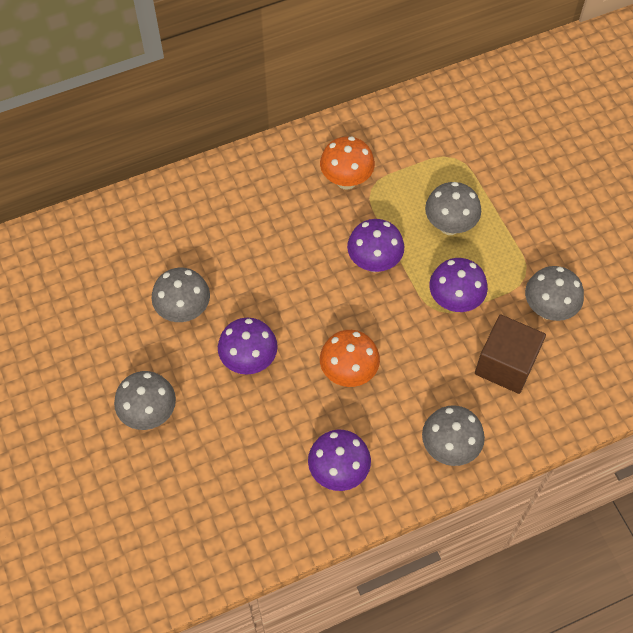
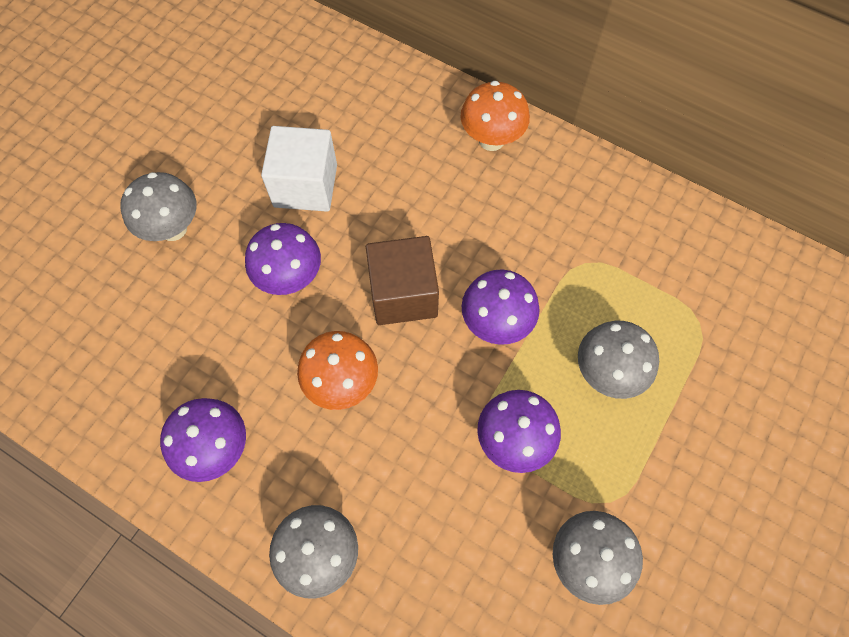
camera: 55 degrees right, 5 degrees up
grey mushroom [151,268,210,322] -> white cube [261,126,337,212]
orange mushroom [320,137,375,190] -> orange mushroom moved to [461,81,530,151]
brown cube [475,314,546,394] -> brown cube moved to [366,236,439,325]

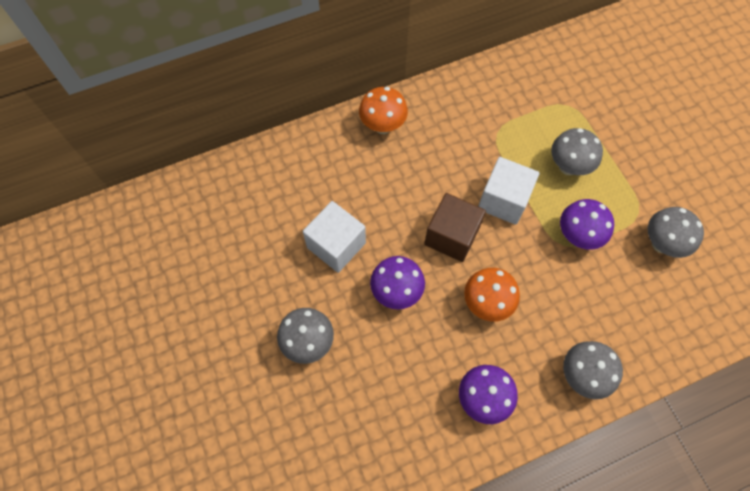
camera: 55 degrees left, 0 degrees up
purple mushroom [462,270,540,345] -> white cube [478,157,539,225]

